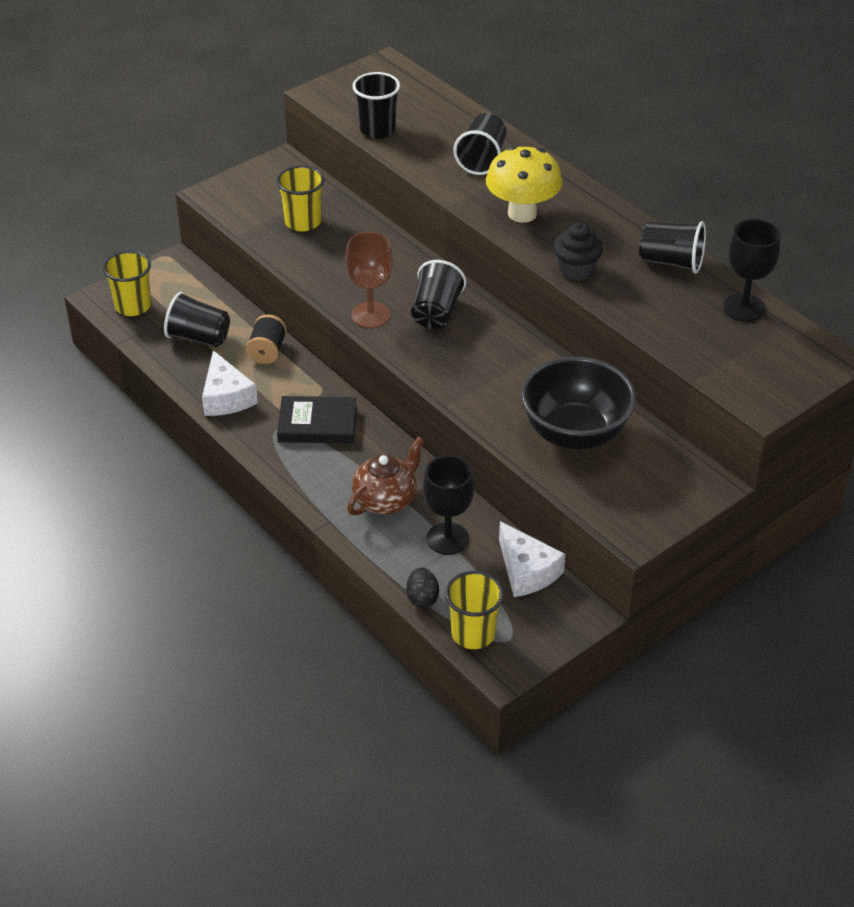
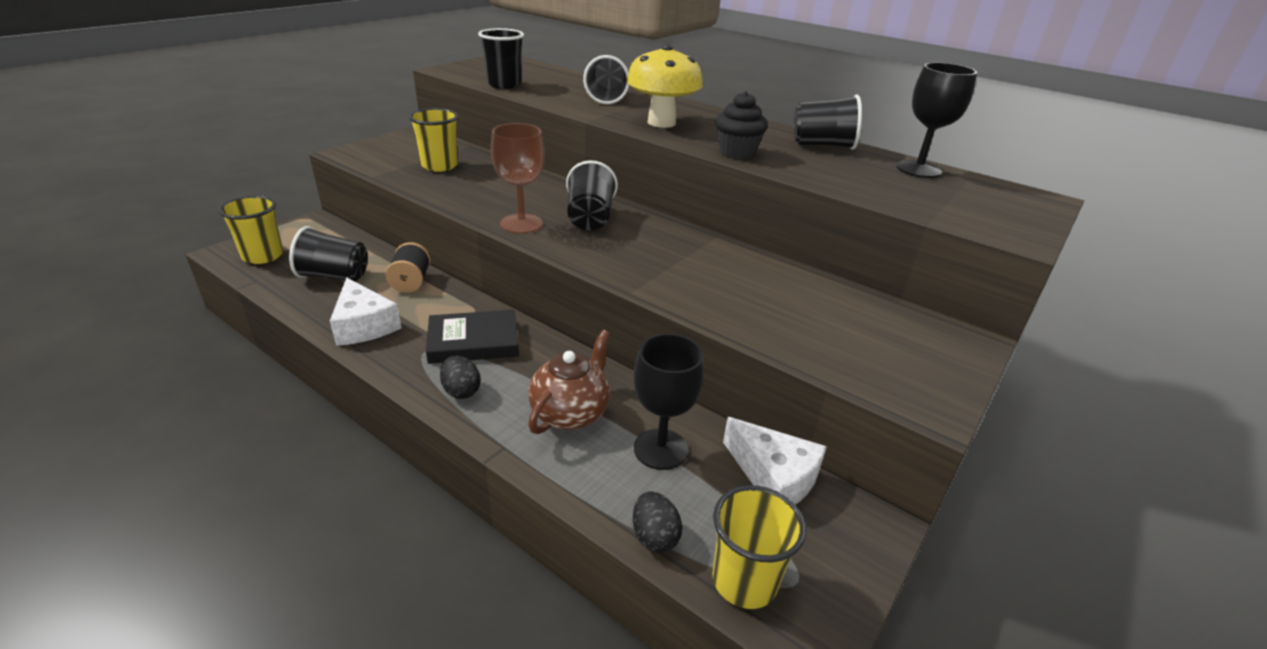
camera: 15 degrees left, 10 degrees down
black bowl [521,356,636,450] -> none
none -> black egg [440,355,481,399]

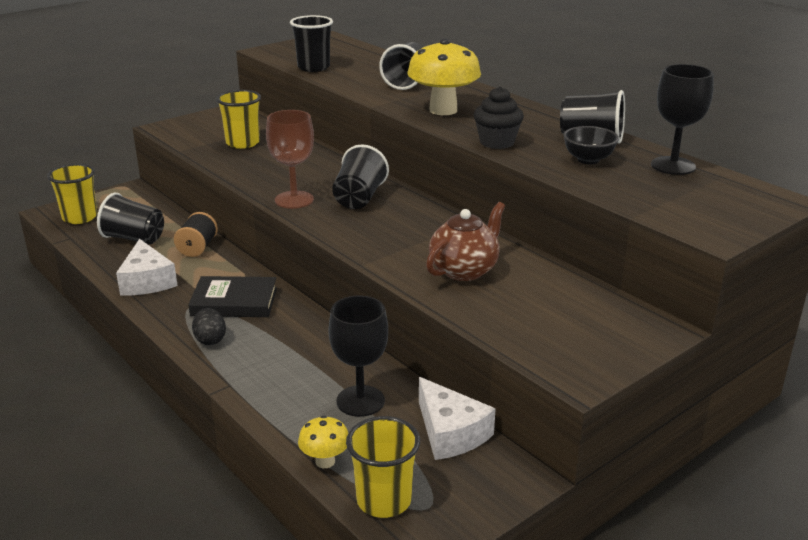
camera: 15 degrees right, 5 degrees down
brown teapot [528,330,610,434] -> brown teapot moved to [426,202,505,281]
black egg [633,491,682,553] -> yellow mushroom [298,416,348,468]
none -> black bowl [563,126,619,165]

